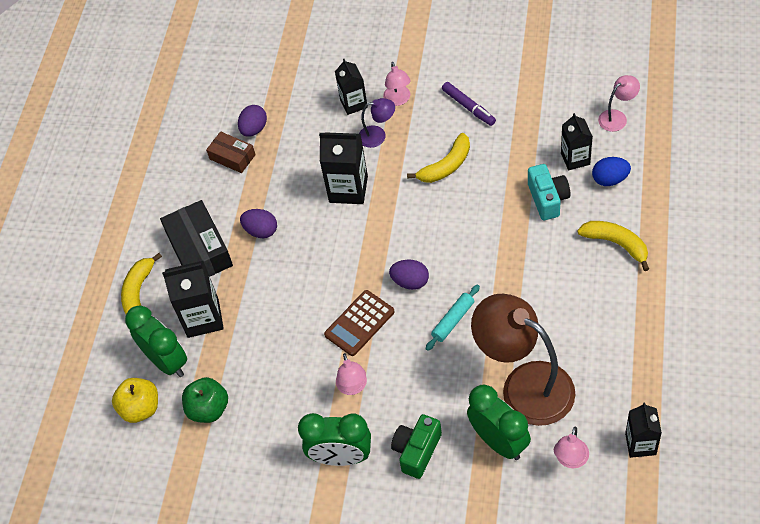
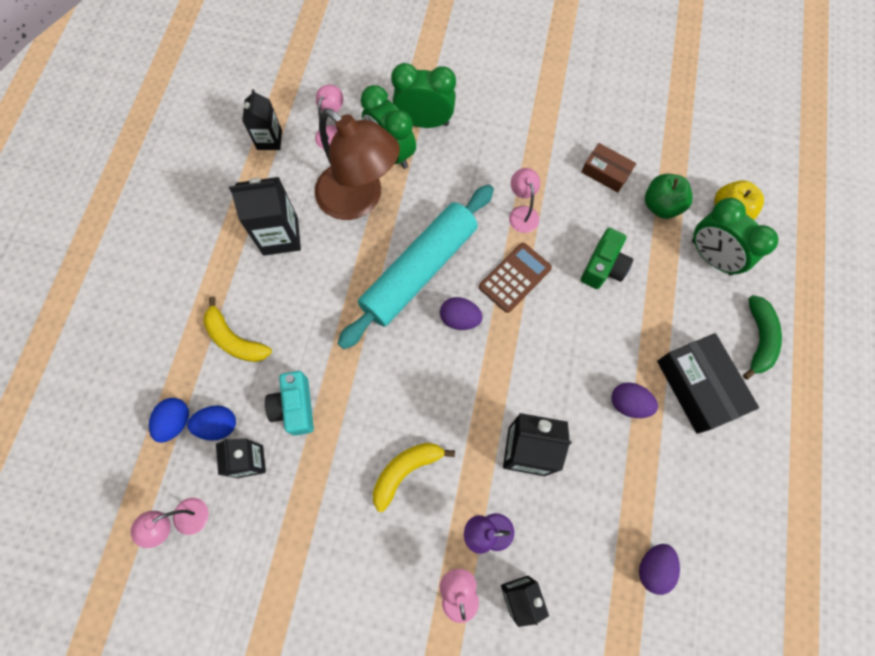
camera: 175 degrees right, 15 degrees up
yellow banana [121,253,162,314] -> green banana [743,295,782,380]
black carton [162,261,224,338] -> black carton moved to [229,177,301,256]
brown box [206,131,256,173] -> brown box moved to [581,143,636,193]
green clock [298,413,371,466] -> green clock moved to [391,63,456,128]
green camera [391,414,442,479] -> green camera moved to [581,228,633,289]
turquoise rolling pin [426,285,480,351] -> turquoise rolling pin [337,185,494,349], size x2.46
purple marker [442,82,496,126] -> none
none -> blue egg [149,398,189,443]

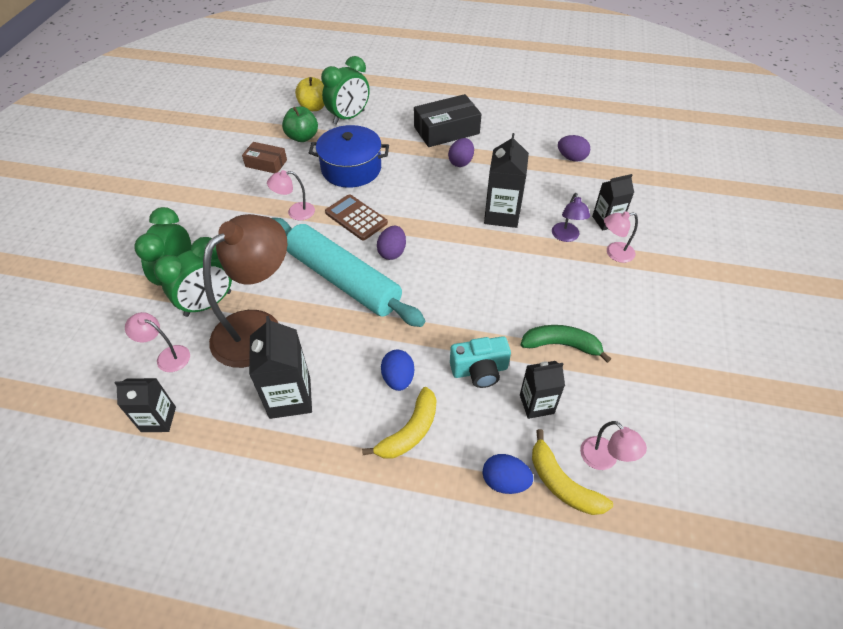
camera: 90 degrees left, 20 degrees down
blue egg [187,405,236,441] -> blue egg moved to [381,350,414,391]
yellow banana [373,443,455,512] -> yellow banana moved to [532,429,613,515]
brown box [581,143,636,193] -> brown box turned 75 degrees clockwise [242,142,287,173]
green camera [581,228,633,289] -> blue pot [309,125,389,188]
green banana [743,295,782,380] -> green banana moved to [521,325,611,363]

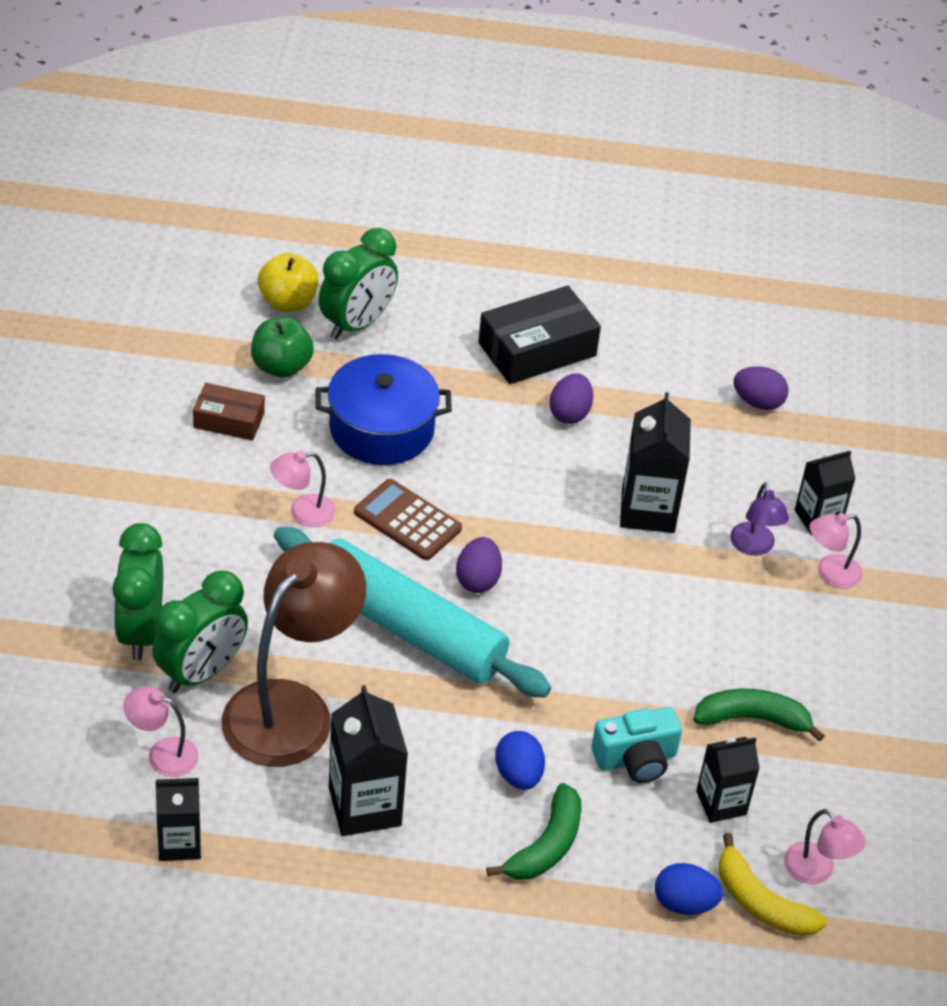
camera: 10 degrees left, 5 degrees down
yellow banana [362,387,436,458] -> green banana [486,783,581,880]

